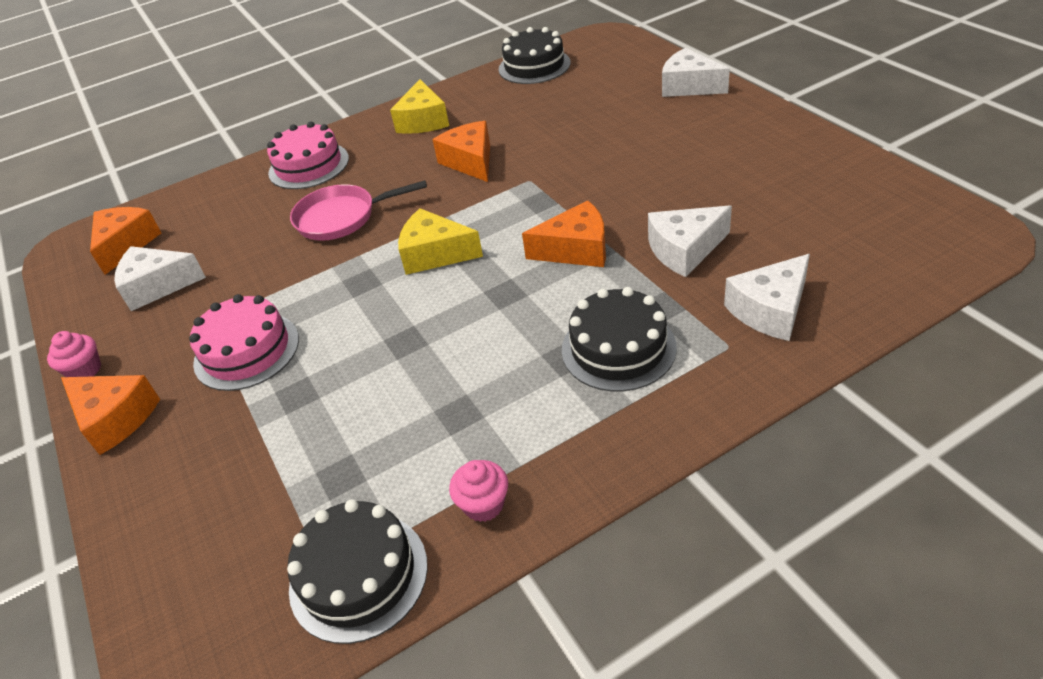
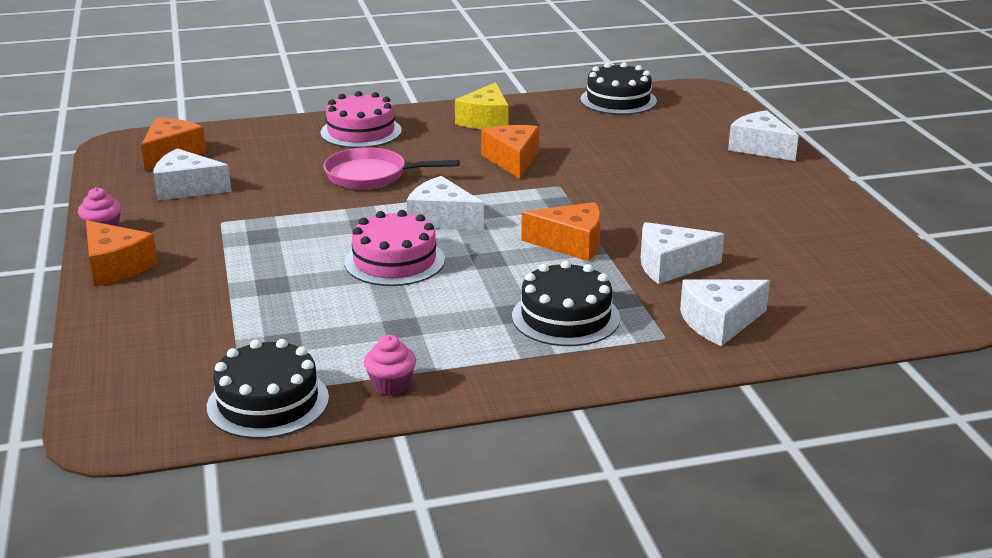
camera: 10 degrees right, 15 degrees down
pink cake [189,294,299,391] -> pink cake moved to [345,210,445,286]
yellow cheese [398,208,483,275] -> white cheese [407,176,484,230]

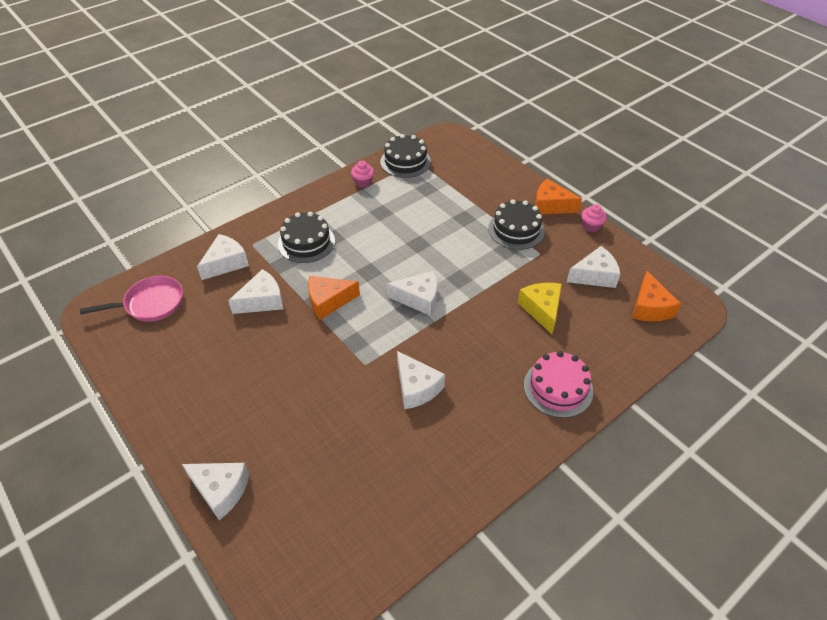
camera: 155 degrees right, 20 degrees up
pink pan [323,147,460,189] -> pink pan moved to [80,276,183,322]
pink cake [345,210,445,286] -> none
yellow cheese [455,82,509,129] -> yellow cheese moved to [518,283,562,334]
orange cheese [481,125,539,179] -> white cheese [397,351,445,409]
black cake [580,62,657,115] -> black cake moved to [488,200,545,250]

